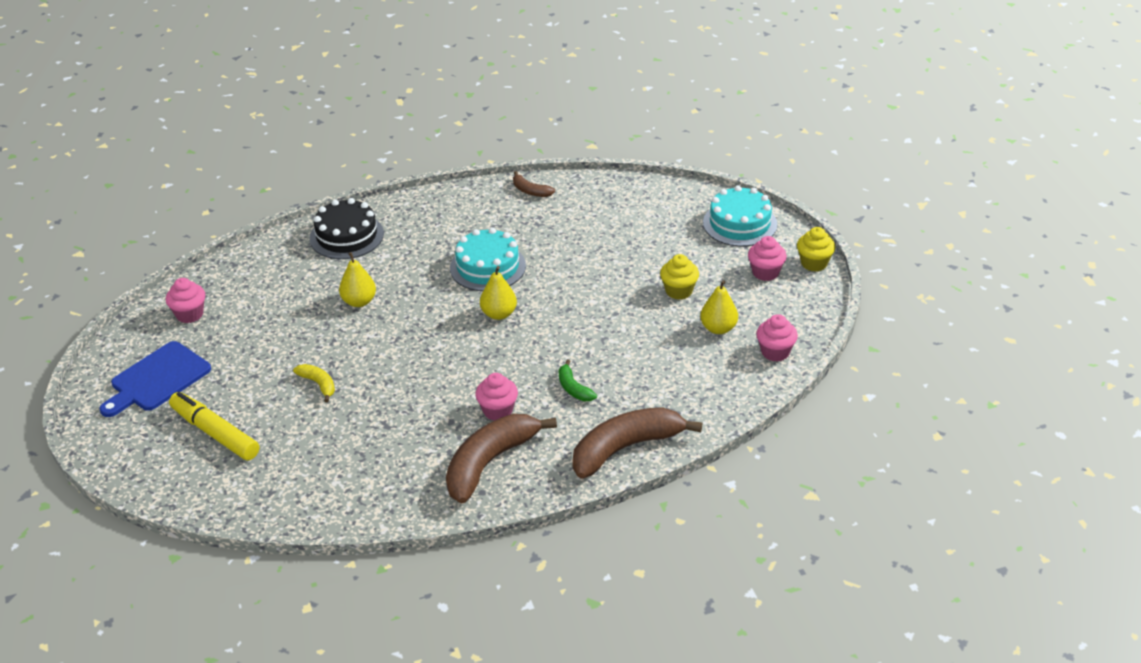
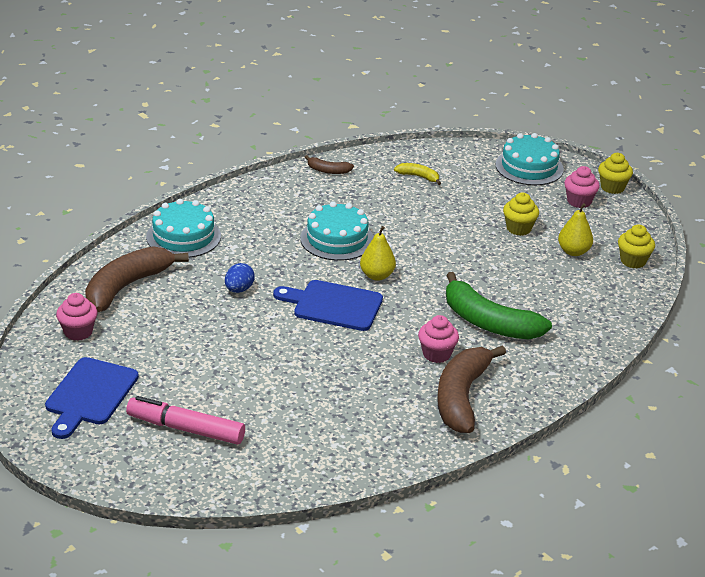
camera: 25 degrees left, 5 degrees down
yellow marker [169,392,259,460] -> pink marker [126,396,245,445]
yellow banana [293,364,335,402] -> yellow banana moved to [394,163,441,185]
black cake [310,198,384,259] -> turquoise cake [146,199,221,258]
yellow pear [339,252,376,307] -> blue egg [225,263,255,293]
green banana [559,359,597,401] -> green banana [446,272,552,339], size x2.16
brown banana [572,407,702,479] -> brown banana moved to [85,246,189,312]
pink cupcake [756,314,798,362] -> yellow cupcake [618,224,655,268]
none -> blue cutting board [273,280,383,331]

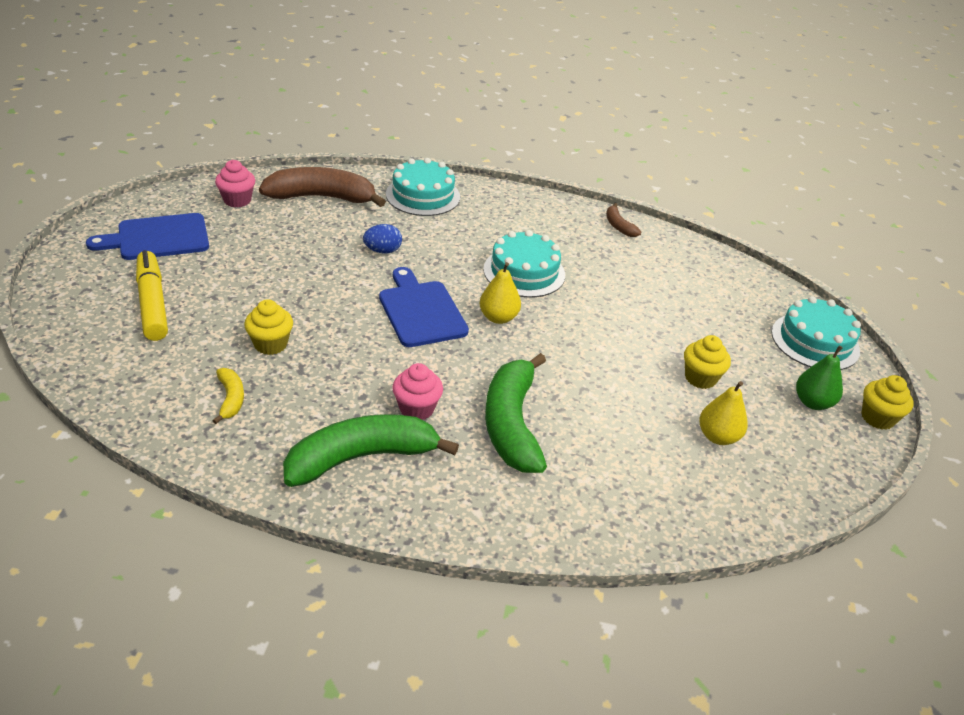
camera: 50 degrees right, 5 degrees up
pink marker [126,396,245,445] -> yellow marker [136,250,168,341]
yellow banana [394,163,441,185] -> yellow banana moved to [213,368,244,424]
brown banana [437,345,506,433] -> green banana [283,414,459,487]
pink cupcake [564,166,600,208] -> green pear [796,345,843,410]
yellow cupcake [618,224,655,268] -> yellow cupcake moved to [244,299,293,355]

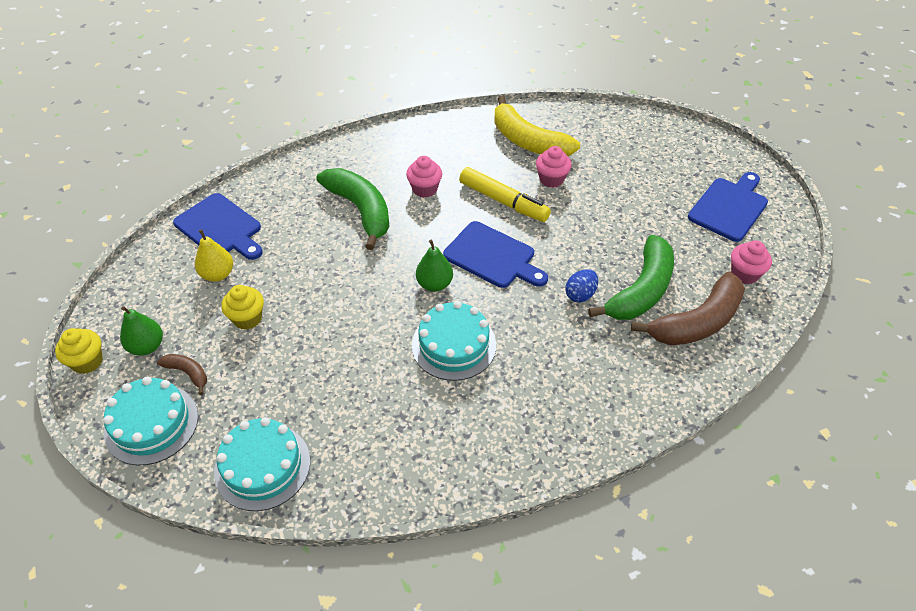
camera: 150 degrees right, 10 degrees up
yellow marker [136,250,168,341] -> yellow marker moved to [459,167,551,222]
yellow banana [213,368,244,424] -> yellow banana [494,96,580,156], size x2.16
yellow cupcake [244,299,293,355] -> pink cupcake [536,146,572,188]
green banana [283,414,459,487] -> green banana moved to [588,235,674,320]
turquoise cake [386,158,460,216] -> turquoise cake moved to [214,417,310,511]
yellow pear [480,262,521,324] -> green pear [416,240,453,292]
brown banana [606,203,641,237] -> brown banana moved to [157,354,207,395]
none -> blue cutting board [173,193,263,260]

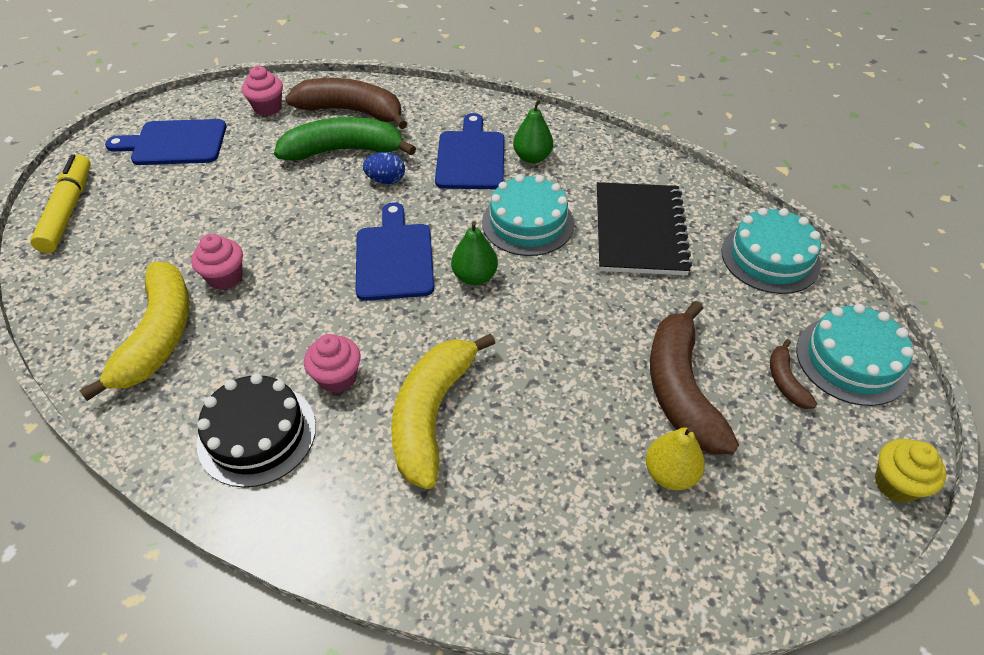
camera: 130 degrees left, 0 degrees up
green pear [120,306,163,356] -> green pear moved to [513,99,553,163]
blue cutting board [173,193,263,260] -> blue cutting board moved to [435,113,504,189]
yellow cupcake [221,285,264,330] -> brown banana [650,301,739,455]
green banana [316,168,390,250] -> yellow banana [391,333,495,489]
yellow marker [459,167,551,222] -> yellow marker moved to [30,154,91,253]
none -> black cake [197,373,316,488]
none -> black notebook [597,182,692,275]

